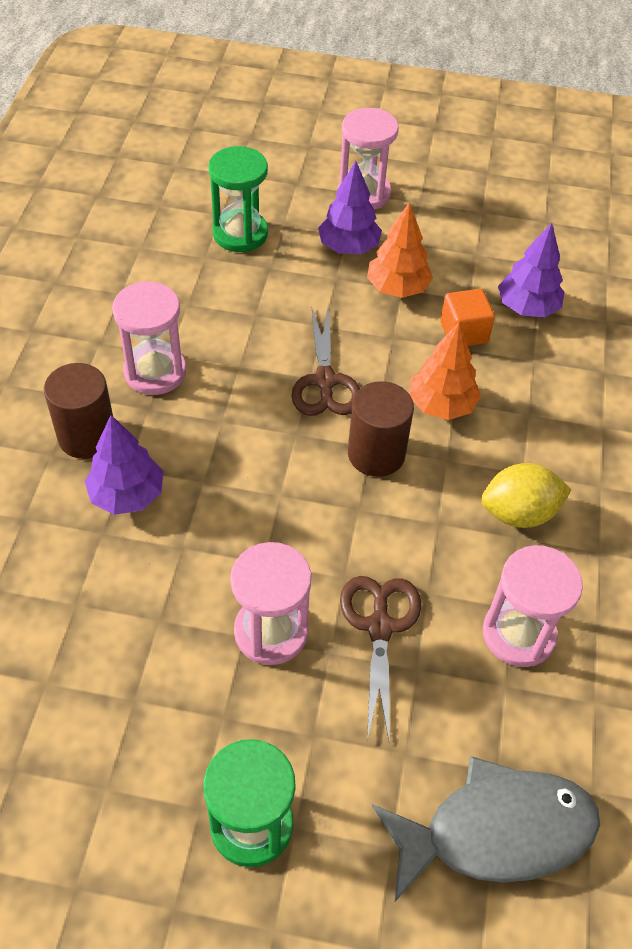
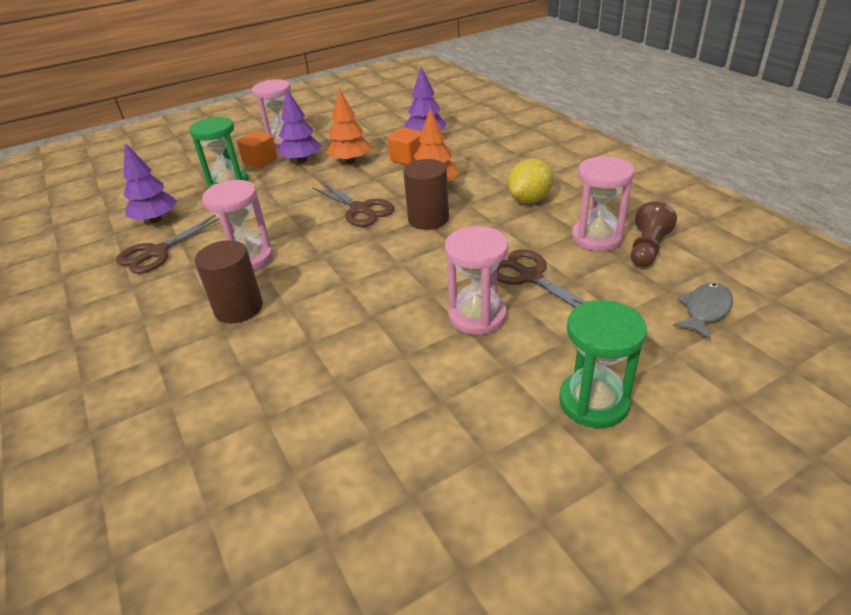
camera: 35 degrees left, 15 degrees down
purple tree [85,415,163,515] -> purple tree moved to [124,143,177,223]
grey fish [372,756,600,903] -> grey fish [673,283,733,339], size x0.53
none -> brown scissors [116,215,220,274]
none -> orange cube [237,131,277,168]
none -> brown pawn [631,202,677,267]

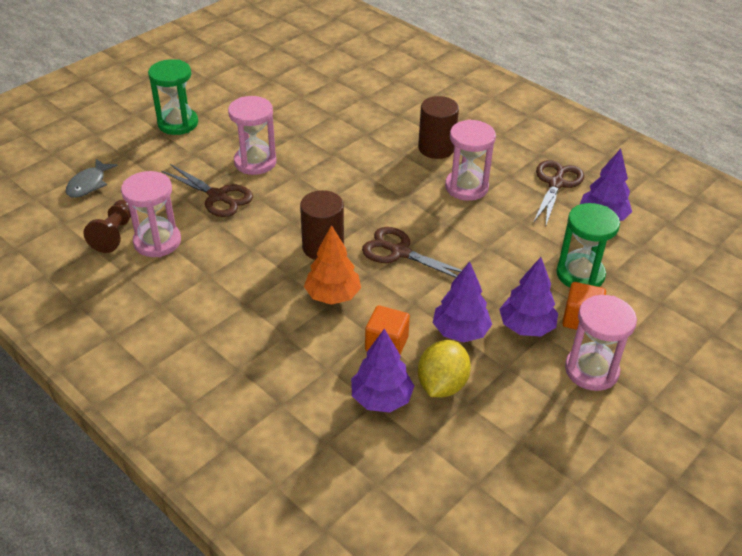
camera: 160 degrees right, 5 degrees up
orange tree [326,89,371,164] -> purple tree [433,261,492,342]
yellow lemon [508,158,554,203] -> yellow lemon moved to [418,340,471,397]

